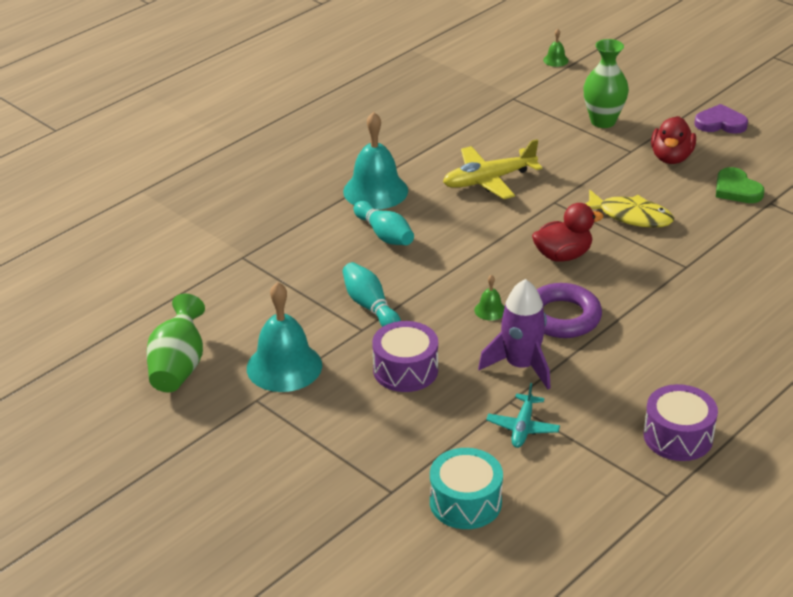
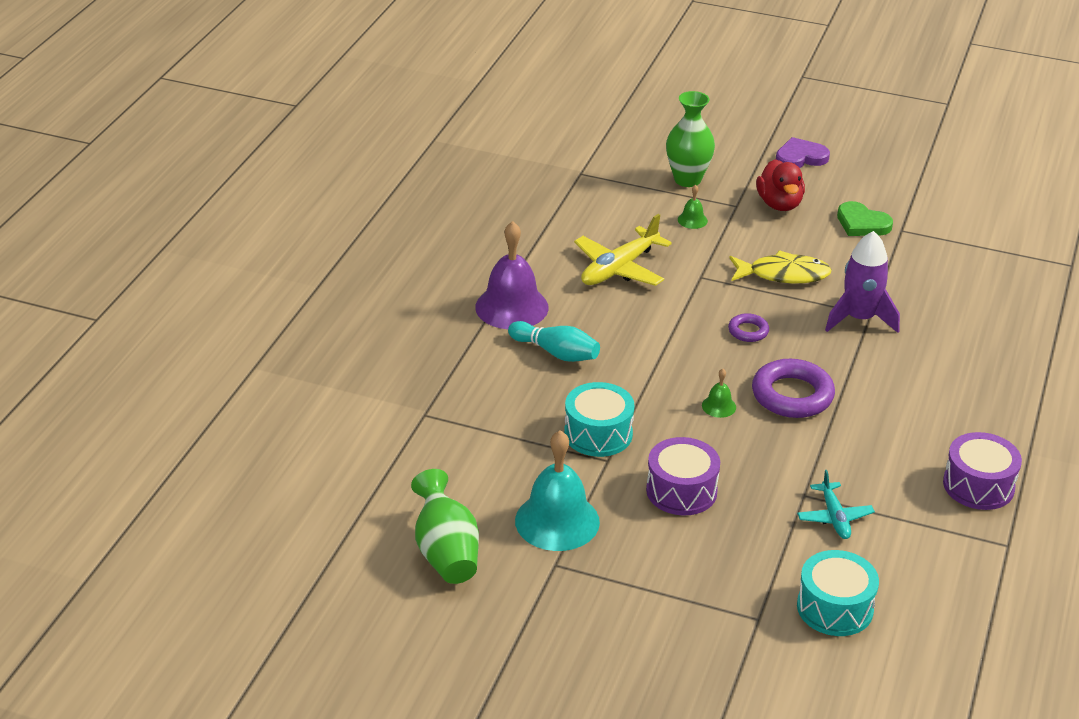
camera: 25 degrees left, 0 degrees up
turquoise bowling pin [342,262,401,327] -> turquoise drum [564,382,635,457]
turquoise bell [343,112,408,210] -> purple bell [475,221,549,329]
purple rocket [478,279,550,390] -> purple rocket moved to [825,231,900,333]
red duck [532,203,604,262] -> purple ring [728,313,769,342]
green bell [543,29,568,67] -> green bell moved to [678,184,708,229]

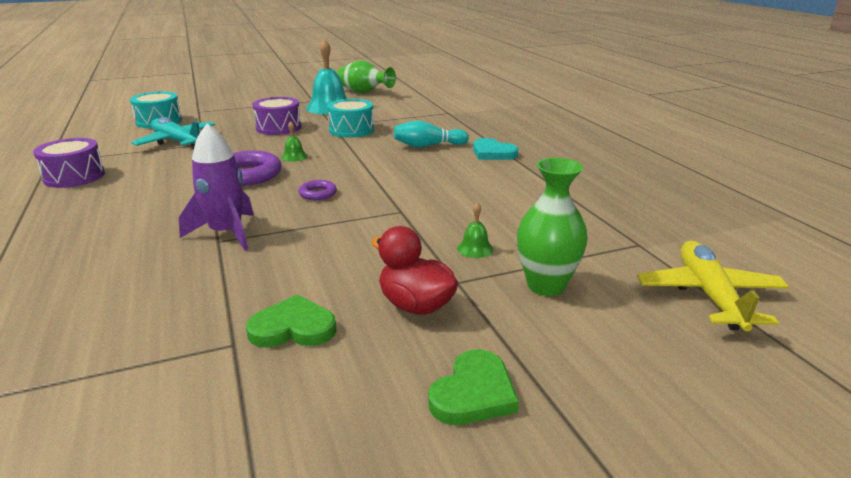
camera: 140 degrees right, 10 degrees down
purple bell [475,221,549,329] -> turquoise heart [473,138,518,160]
yellow plane [574,214,672,286] -> yellow plane moved to [637,241,789,331]
yellow fish [729,250,832,284] -> none
purple heart [776,137,830,168] -> green heart [428,350,519,425]
turquoise plane [797,470,875,539] -> turquoise plane [131,117,215,150], size x1.65

